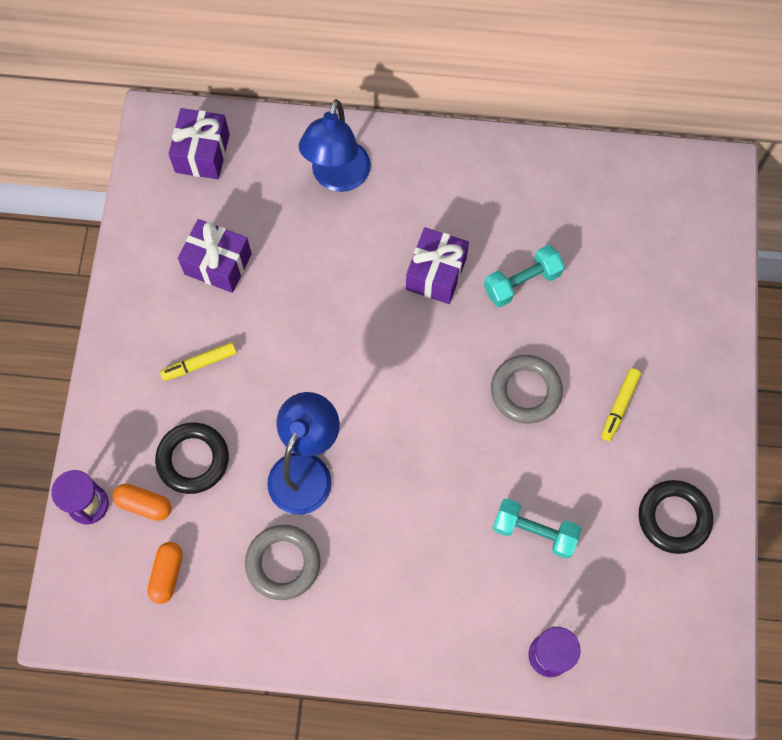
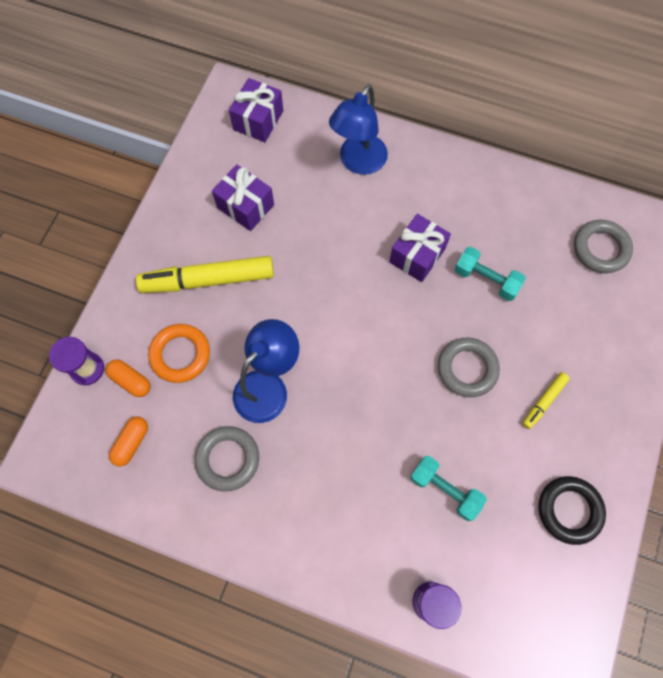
camera: 15 degrees right, 0 degrees up
black ring [155,422,229,494] -> orange ring [148,324,210,383]
yellow marker [160,342,237,381] -> yellow marker [136,256,274,293], size x2.07
turquoise dumbbell [484,245,565,307] -> turquoise dumbbell turned 45 degrees clockwise [455,247,526,301]
none -> grey ring [574,220,633,273]

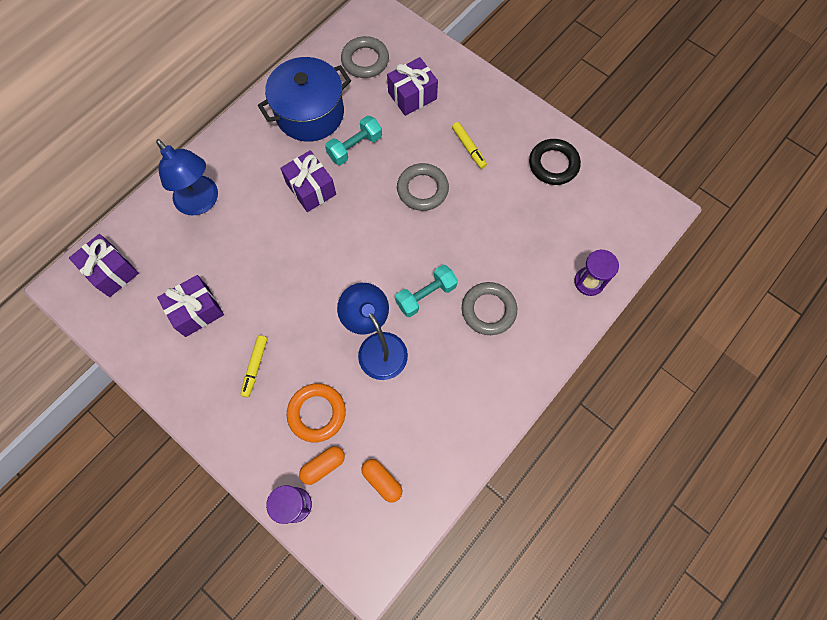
camera: 70 degrees left, 0 degrees up
yellow marker [136,256,274,293] -> yellow marker [240,335,267,398], size x0.48
grey ring [194,426,259,492] -> grey ring moved to [462,282,517,335]
turquoise dumbbell [410,456,487,521] -> turquoise dumbbell moved to [395,265,458,317]
none -> blue pot [258,57,351,142]
none -> purple gift [387,57,438,116]

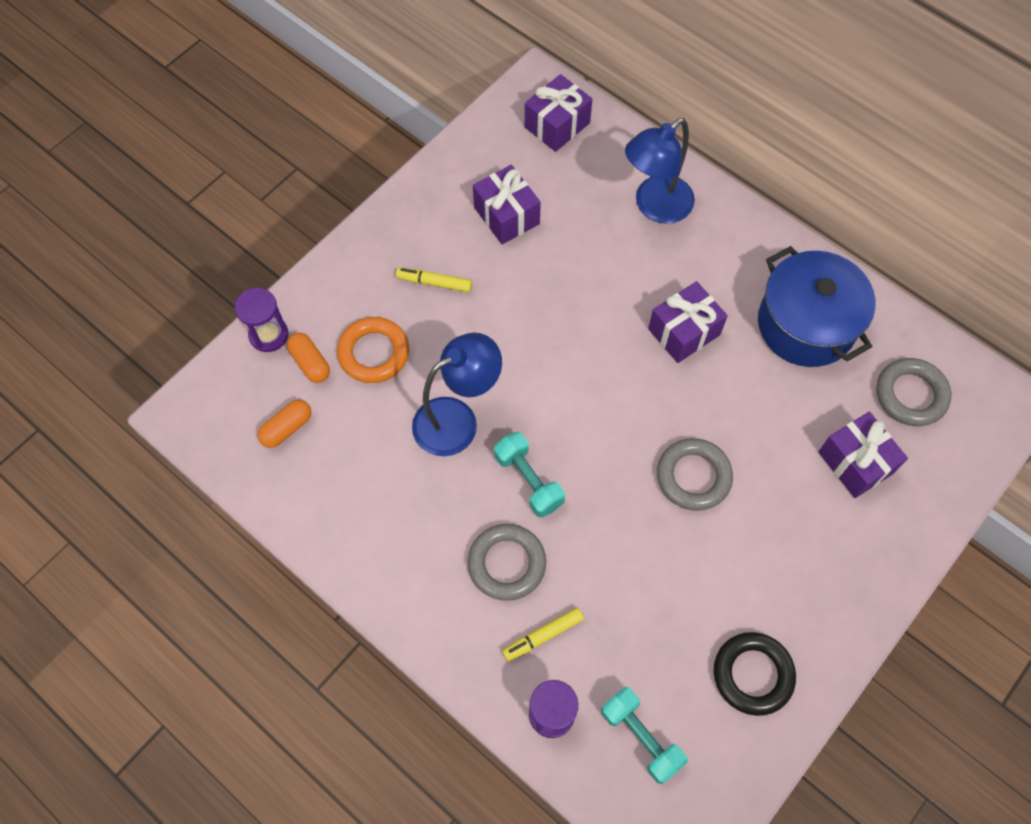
camera: 90 degrees right, 5 degrees down
turquoise dumbbell [325,116,382,165] -> turquoise dumbbell moved to [601,687,688,784]
yellow marker [452,122,487,169] -> yellow marker moved to [502,607,584,661]

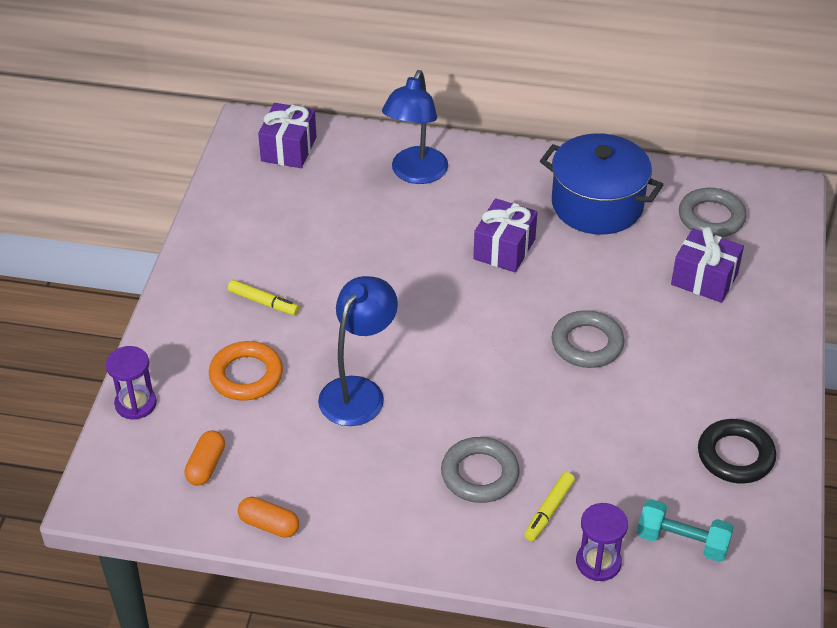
camera: 30 degrees left, 20 degrees down
orange capsule [287,333,330,383] -> orange capsule moved to [238,497,299,538]
yellow marker [396,267,472,292] -> yellow marker turned 135 degrees counterclockwise [228,280,299,315]
purple gift [473,165,541,244] -> none
turquoise dumbbell [494,432,565,518] -> none

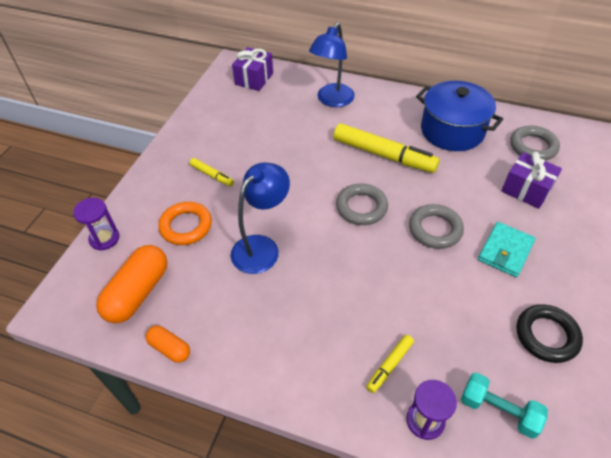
camera: 10 degrees right, 5 degrees up
orange capsule [184,430,225,486] -> orange capsule [96,245,168,324], size x1.85
grey ring [441,437,520,503] -> grey ring moved to [336,183,388,225]
purple gift [473,198,537,272] -> yellow marker [334,123,440,173]
none -> turquoise wallet [478,222,535,277]

